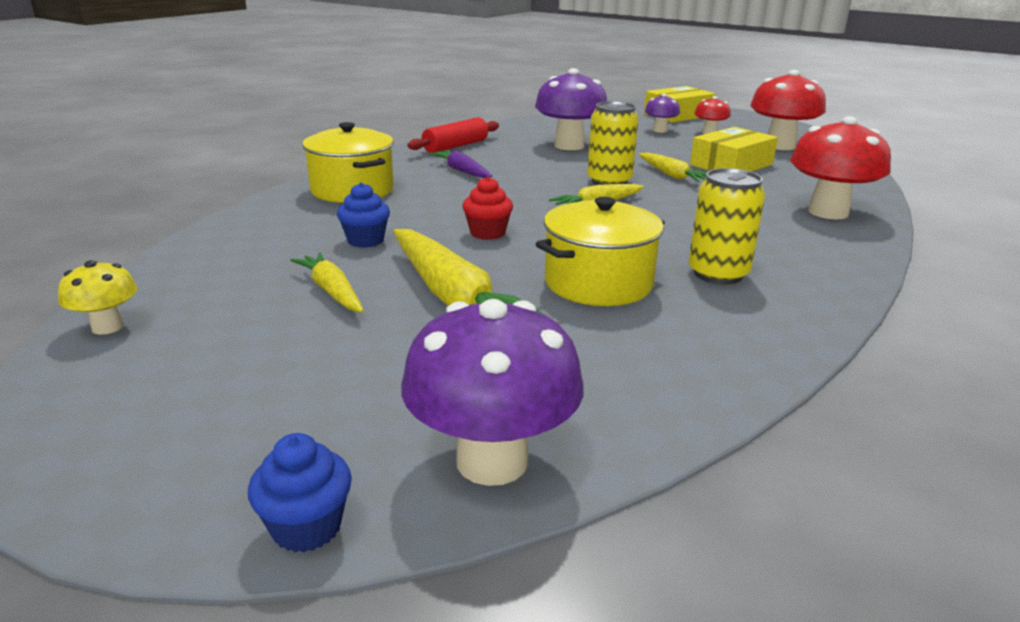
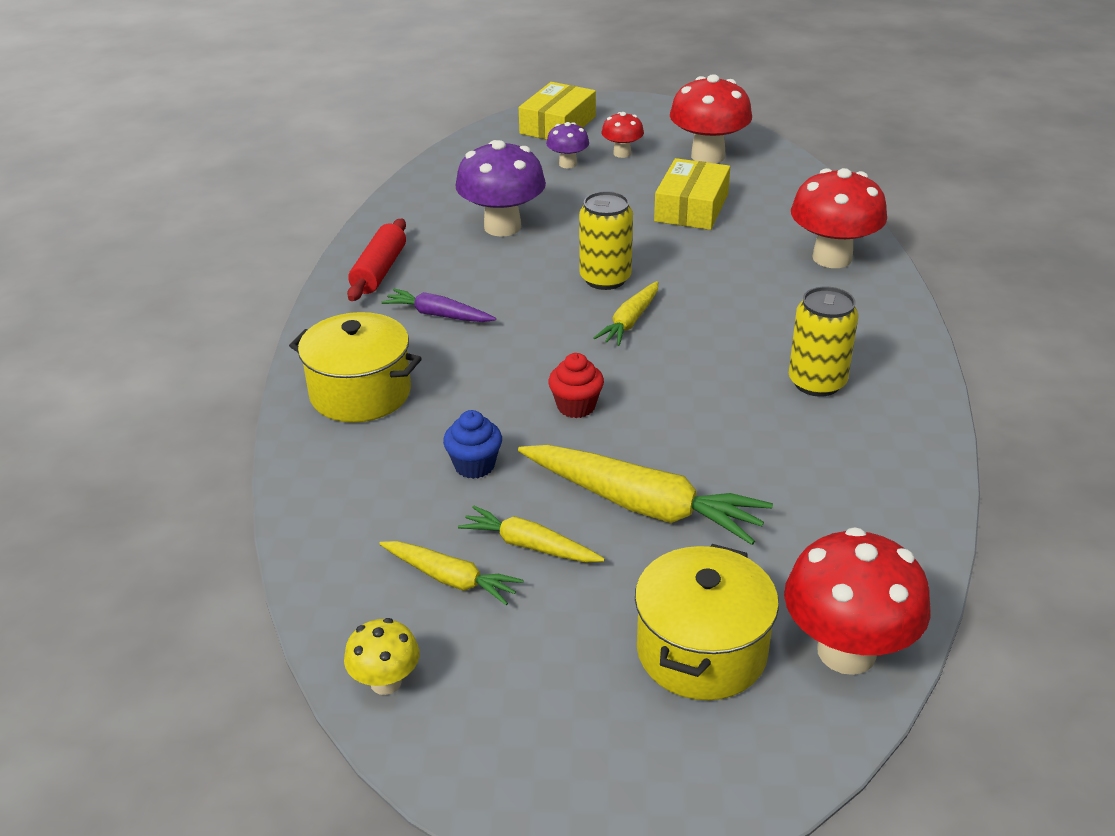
camera: 30 degrees left, 10 degrees up
blue cupcake [248,433,352,552] -> none
purple mushroom [401,299,584,486] -> red mushroom [784,527,931,675]
yellow pot [536,197,665,306] -> yellow pot moved to [635,544,779,700]
yellow carrot [638,153,707,182] -> yellow carrot moved to [379,541,524,605]

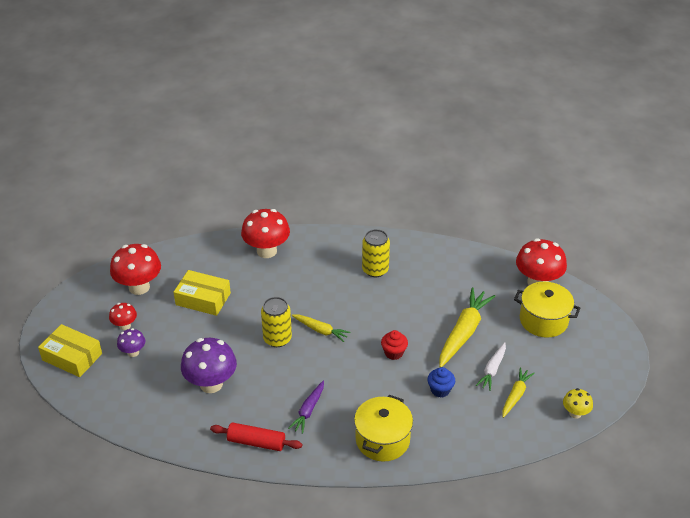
camera: 90 degrees left, 5 degrees up
yellow carrot [458,506,605,562] -> white carrot [476,342,506,391]

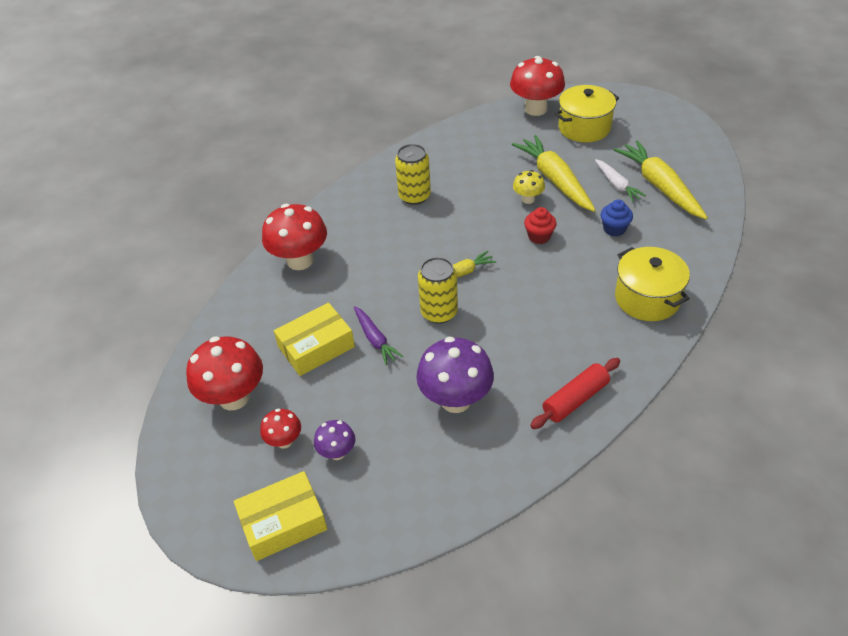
camera: 50 degrees left, 5 degrees up
purple carrot [288,381,324,434] -> purple carrot moved to [354,306,403,365]
yellow carrot [503,368,534,418] -> yellow carrot [614,140,708,220], size x1.79
yellow mushroom [563,388,593,419] -> yellow mushroom moved to [513,170,545,204]

